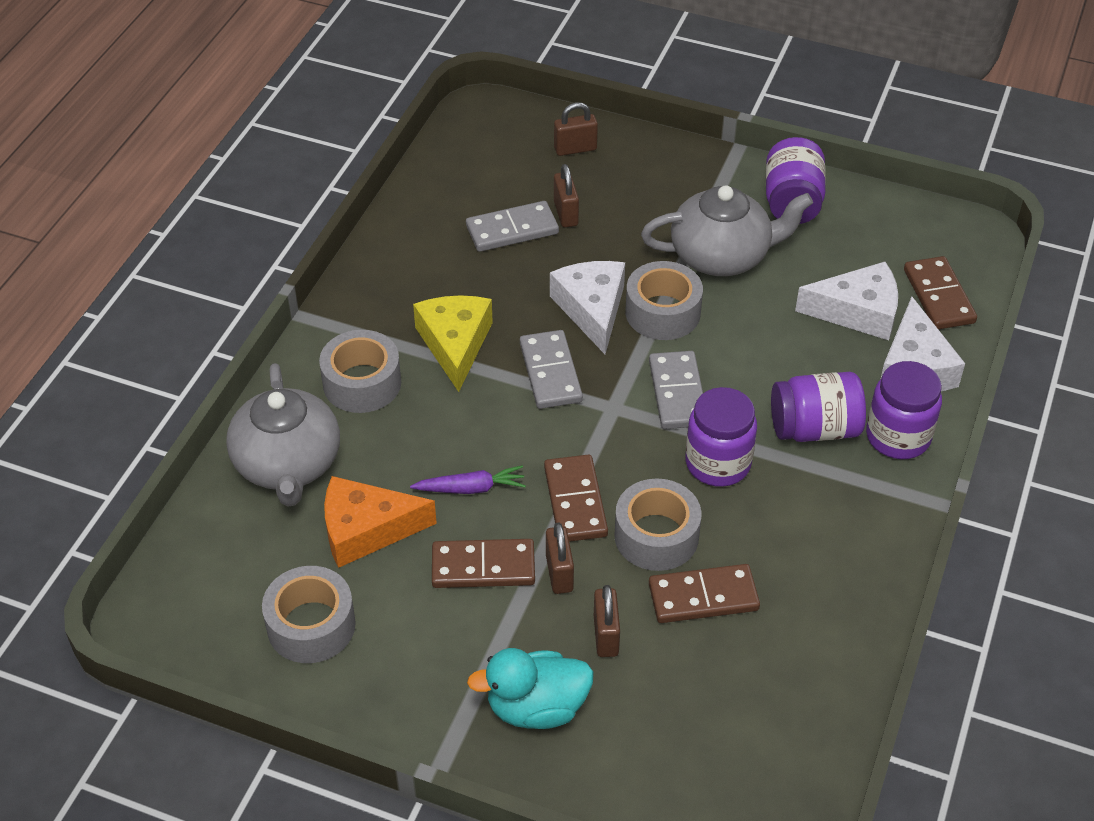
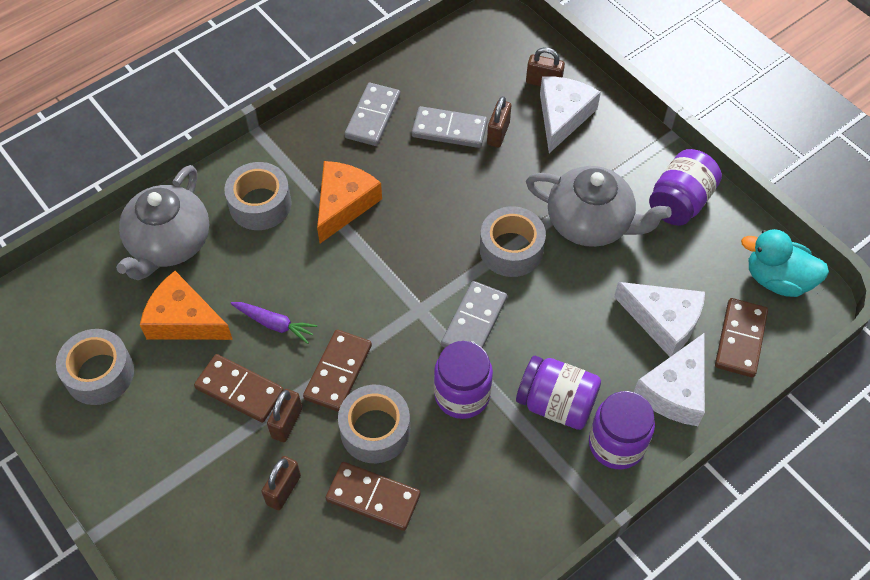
camera: 30 degrees right, 10 degrees up
yellow cheese [413,295,493,392] -> orange cheese [317,161,382,243]
turquoise duck [467,648,594,729] -> turquoise duck moved to [741,229,829,297]
grey domino [520,330,583,409] -> grey domino moved to [344,83,400,146]
white cheese [550,261,625,354] -> white cheese moved to [540,76,601,153]

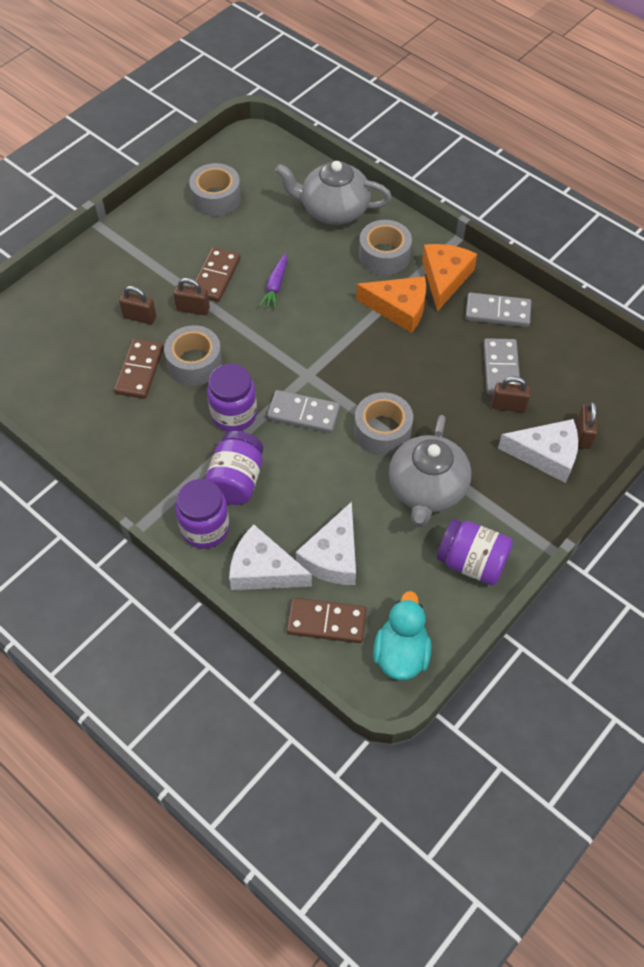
camera: 80 degrees right, 0 degrees up
orange cheese [140,271,233,340] -> orange cheese moved to [422,244,477,312]
brown domino [303,330,372,412] -> none

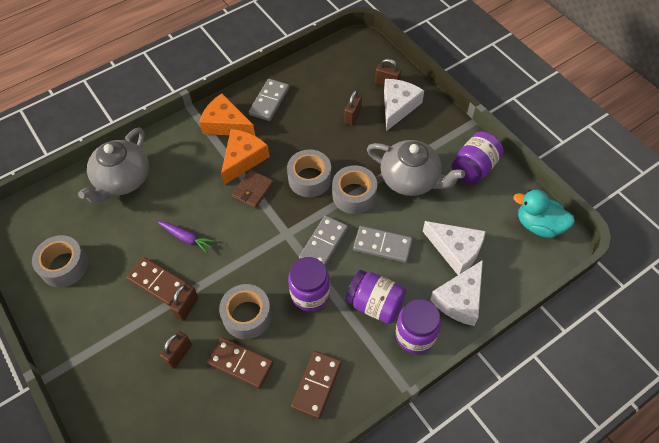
camera: 75 degrees left, 0 degrees up
brown domino [287,598,366,643] -> brown domino moved to [291,351,342,419]
grey tape [359,220,412,275] -> grey tape moved to [287,149,331,197]
grey domino [484,338,520,395] -> grey domino moved to [353,226,412,263]
none -> brown wallet [232,170,274,208]

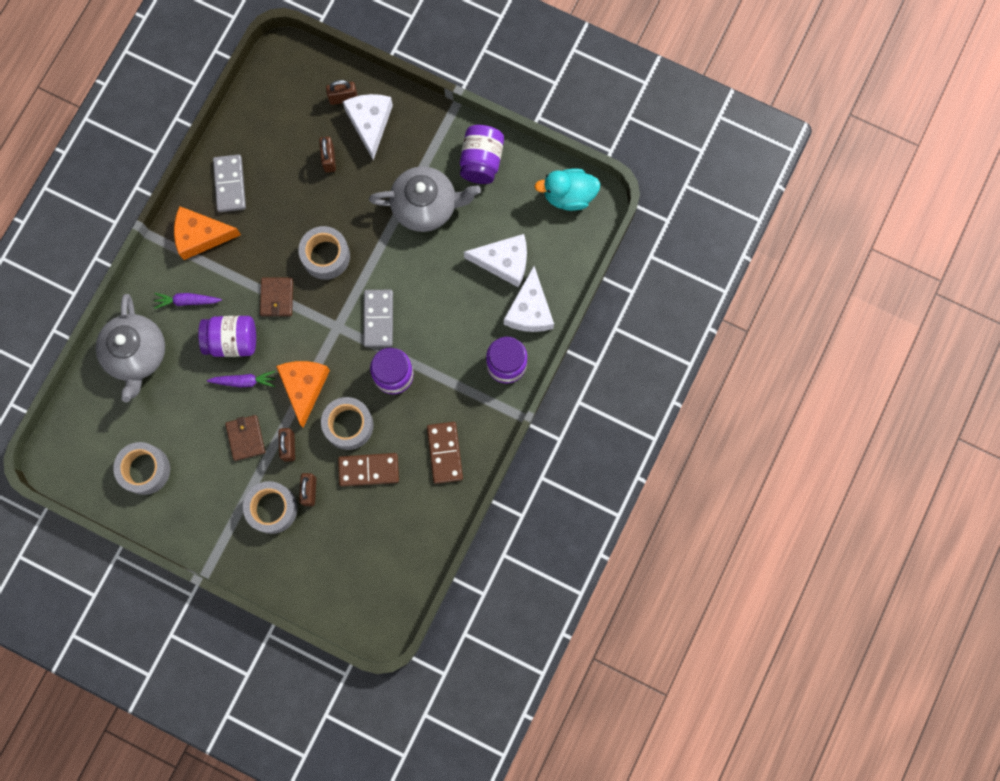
camera: 30 degrees left, 20 degrees up
brown domino [126,257,187,306] -> brown wallet [225,415,265,461]
orange cheese [221,129,270,185] -> orange cheese moved to [276,361,330,428]
grey tape [332,165,377,214] -> grey tape moved to [243,481,298,534]
purple jar [346,270,406,324] -> purple jar moved to [198,316,256,357]
grey domino [353,226,412,263] -> none
none -> purple carrot [154,293,222,309]

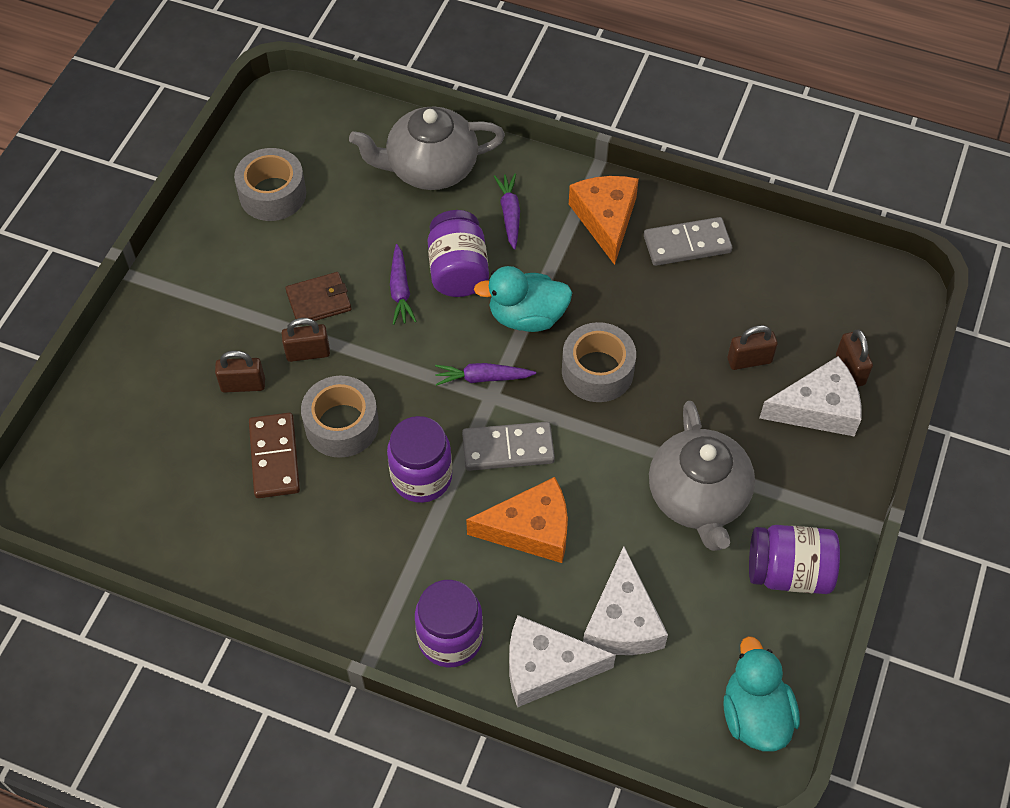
camera: 85 degrees right, 20 degrees down
grey tape [243,481,298,534] -> none
brown wallet [260,278,293,316] -> turquoise duck [474,266,572,332]
orange cheese [276,361,330,428] -> orange cheese moved to [466,477,568,563]
brown domino [427,422,463,484] -> none
none -> purple carrot [435,363,536,386]

